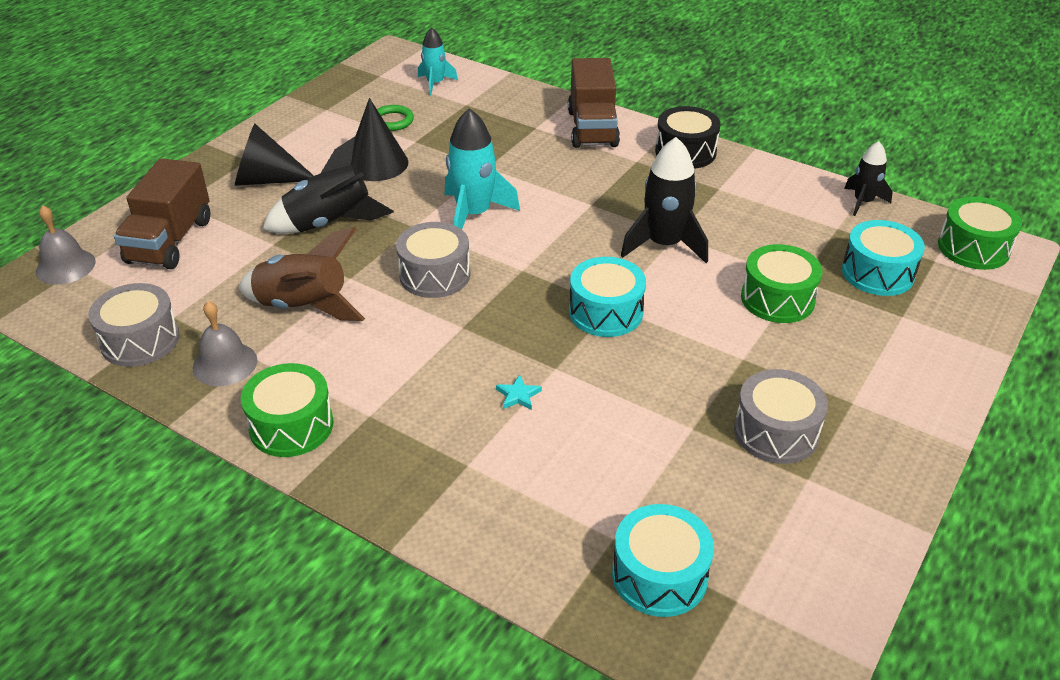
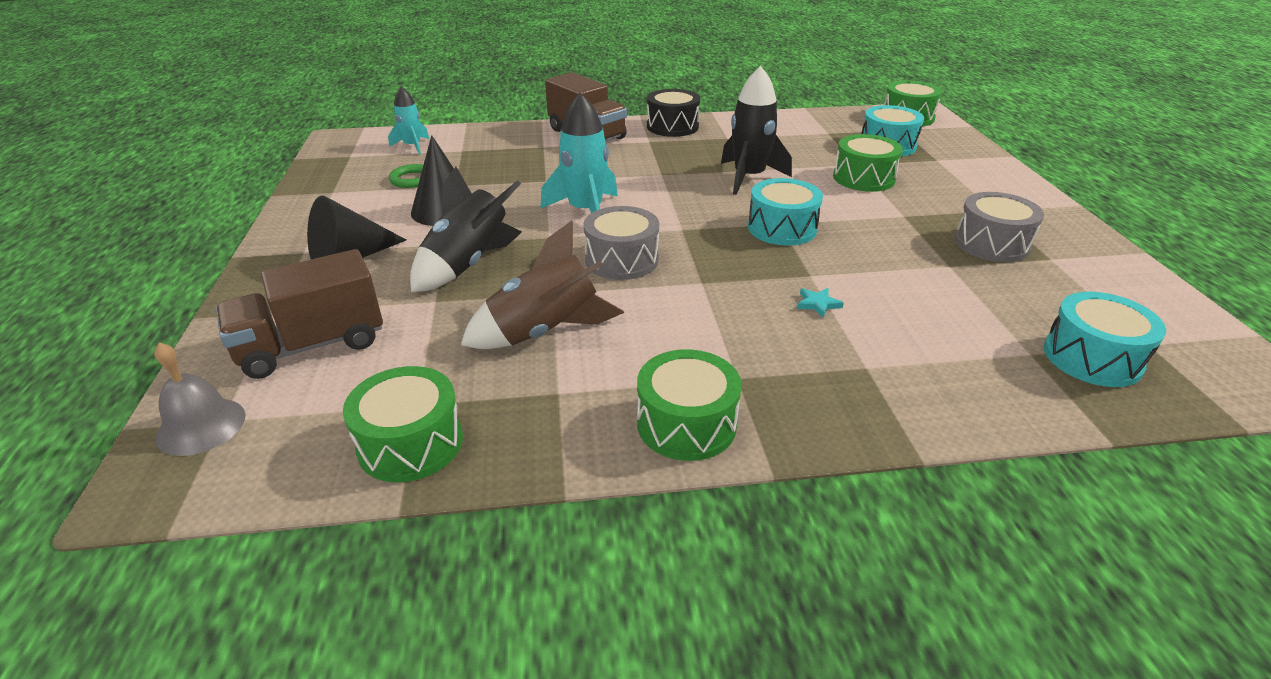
camera: 40 degrees left, 5 degrees down
grey drum [88,283,180,367] -> green drum [343,366,463,482]
brown truck [114,158,210,269] -> brown truck turned 90 degrees clockwise [216,249,383,379]
grey bell [192,301,257,386] -> none
black rocket [844,141,893,216] -> none

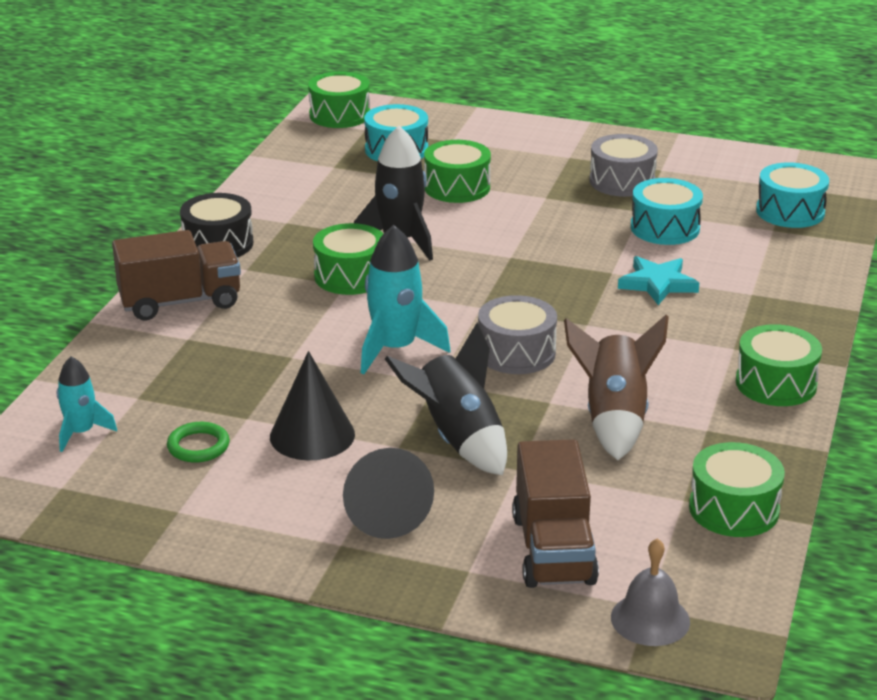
camera: 65 degrees left, 5 degrees down
turquoise drum [748,178,823,246] -> turquoise drum moved to [631,178,703,245]
turquoise star [797,288,844,318] -> turquoise star [618,256,699,305], size x1.92
none -> green drum [313,223,383,295]

